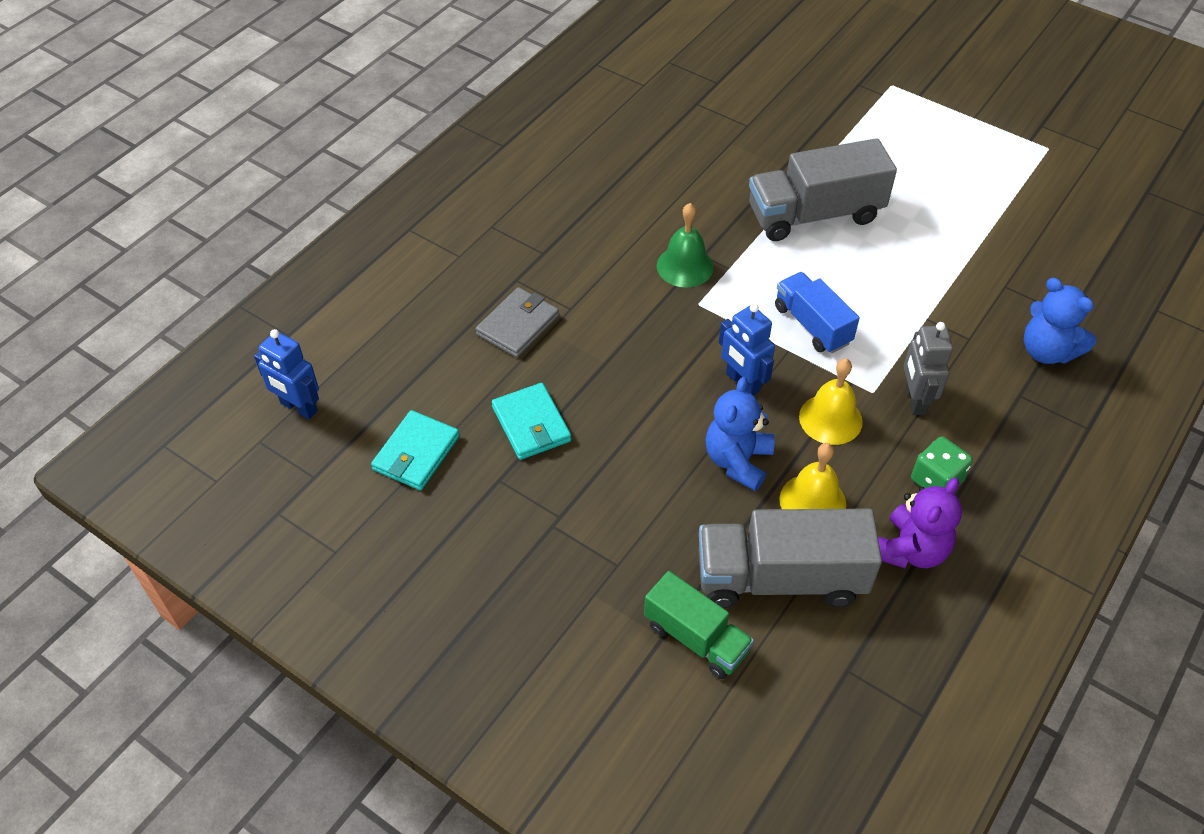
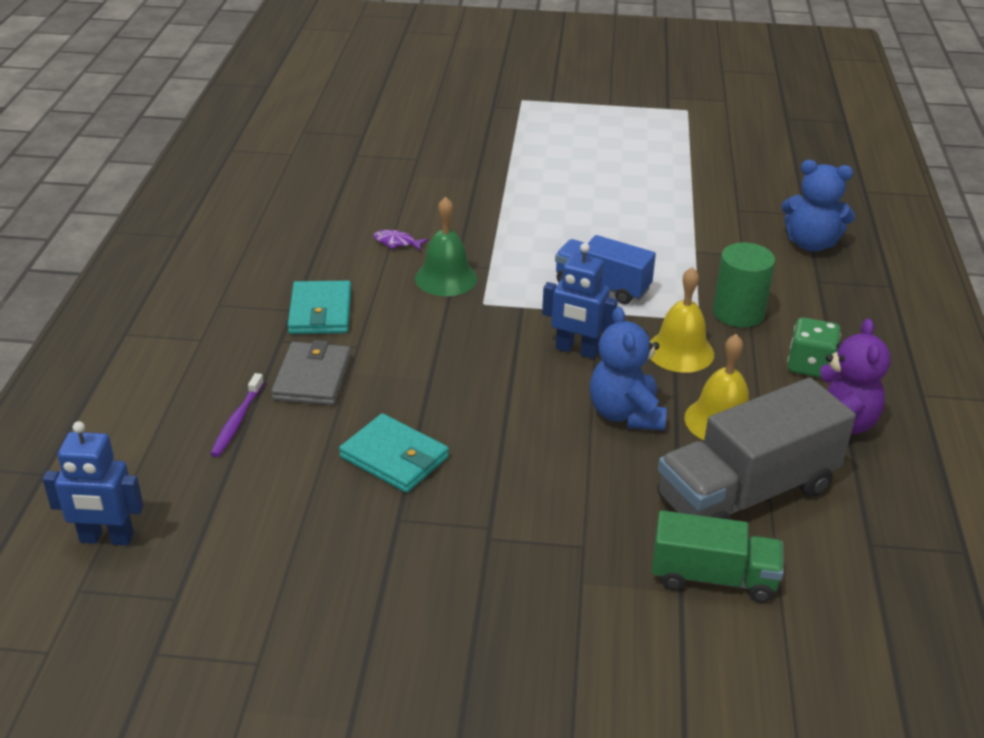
camera: 30 degrees left, 15 degrees down
turquoise wallet [371,410,460,490] -> turquoise wallet moved to [288,281,351,334]
grey truck [749,138,897,241] -> none
grey robot [904,322,953,415] -> green cylinder [713,242,775,327]
none -> purple toothbrush [211,373,264,457]
none -> purple fish [374,230,429,251]

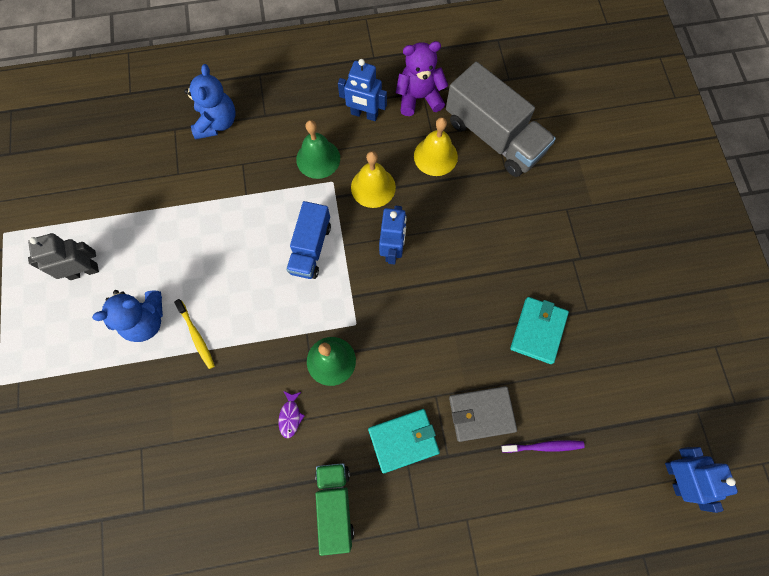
camera: 105 degrees left, 35 degrees up
blue teddy bear [590,307,667,431] -> blue teddy bear moved to [92,290,163,342]
green truck [652,510,784,603] -> green truck moved to [315,463,354,556]
green cylinder [713,242,775,327] -> green bell [296,120,340,179]
green dice [787,318,841,378] -> blue robot [338,59,387,121]
none -> grey robot [28,233,99,280]
none -> yellow toothbrush [174,299,215,369]

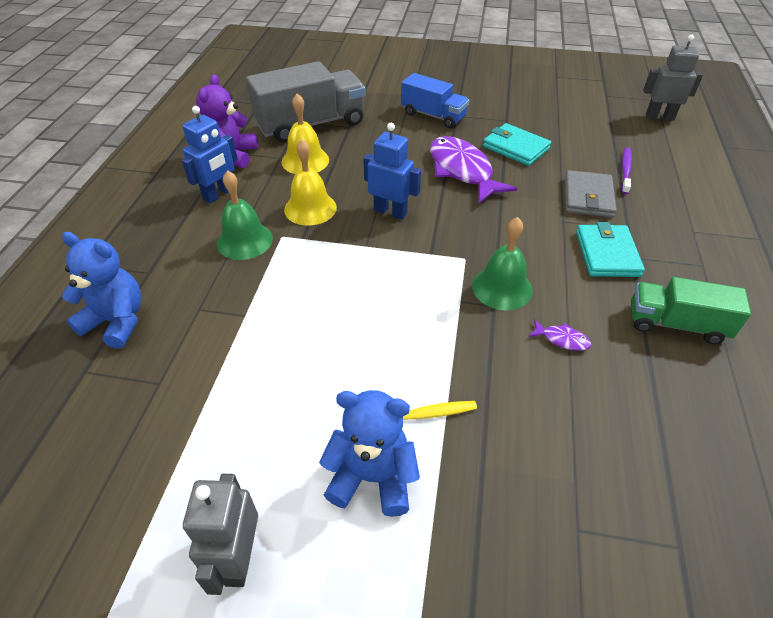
camera: 70 degrees left, 25 degrees down
blue teddy bear [92,290,163,342] -> blue teddy bear turned 75 degrees counterclockwise [319,390,420,517]
blue truck [286,201,331,279] -> blue truck moved to [401,73,469,128]
blue robot [665,447,738,513] -> grey robot [643,35,703,121]
none -> purple fish [430,136,517,203]

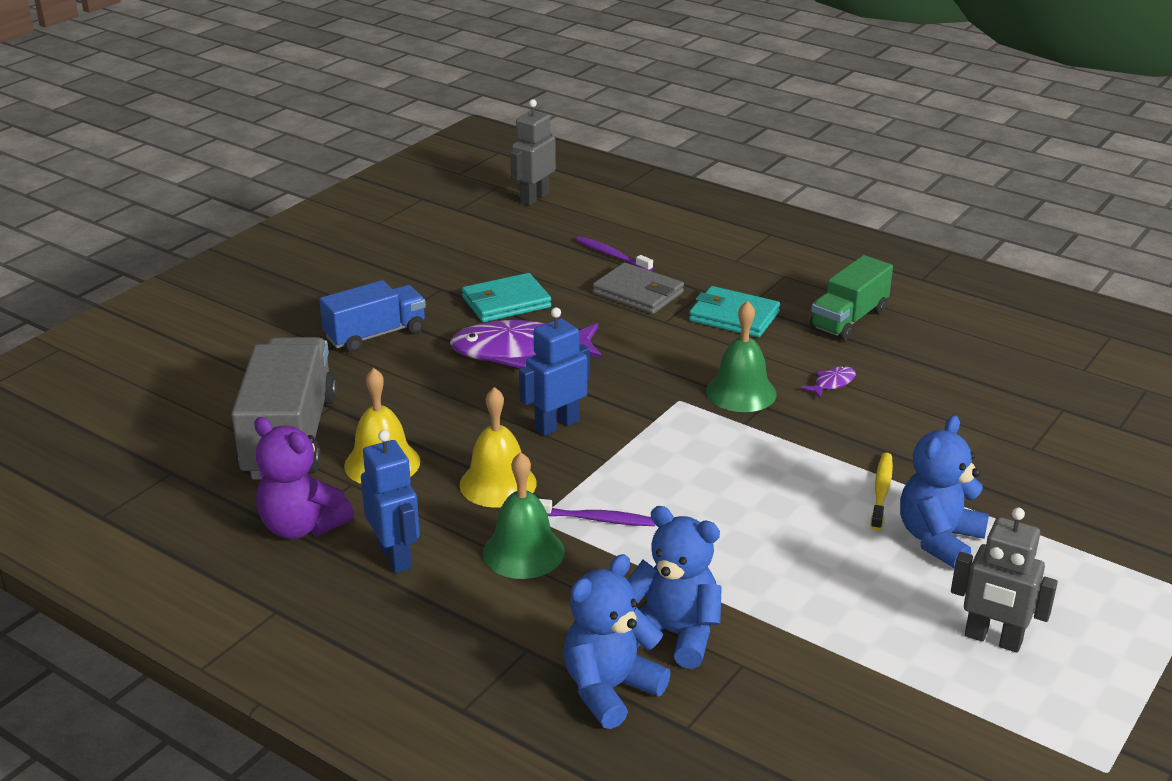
camera: 65 degrees left, 15 degrees down
none -> purple toothbrush [539,499,655,526]
none -> blue teddy bear [628,506,722,669]

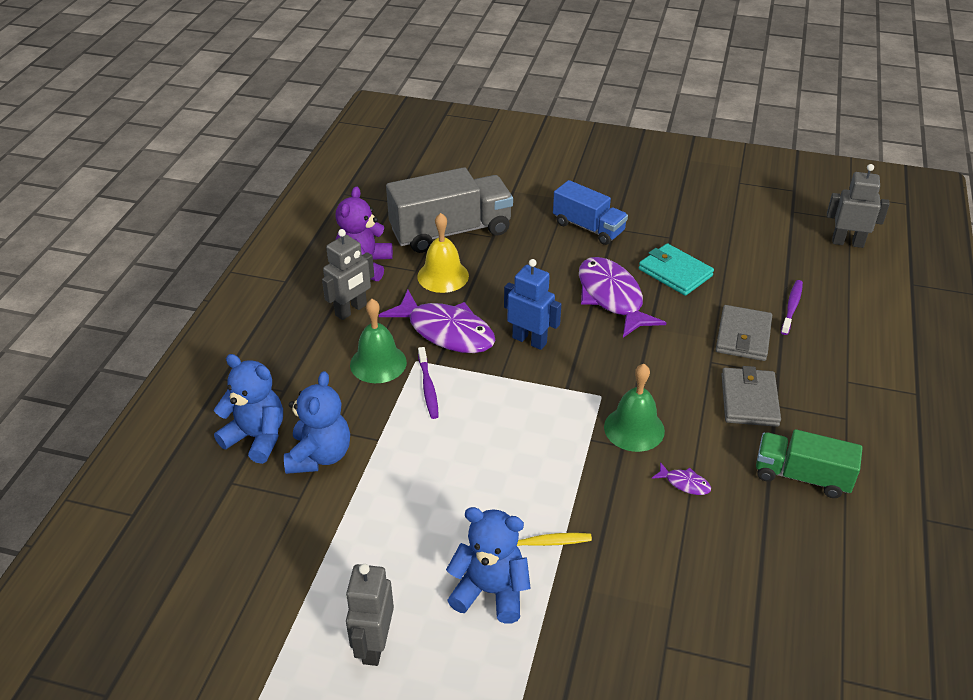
camera: 70 degrees right, 10 degrees up
blue robot [361,430,420,573] -> grey robot [322,229,374,320]
yellow bell [460,387,537,508] -> purple fish [379,290,495,353]
turquoise wallet [689,286,780,337] -> grey wallet [721,366,781,427]

